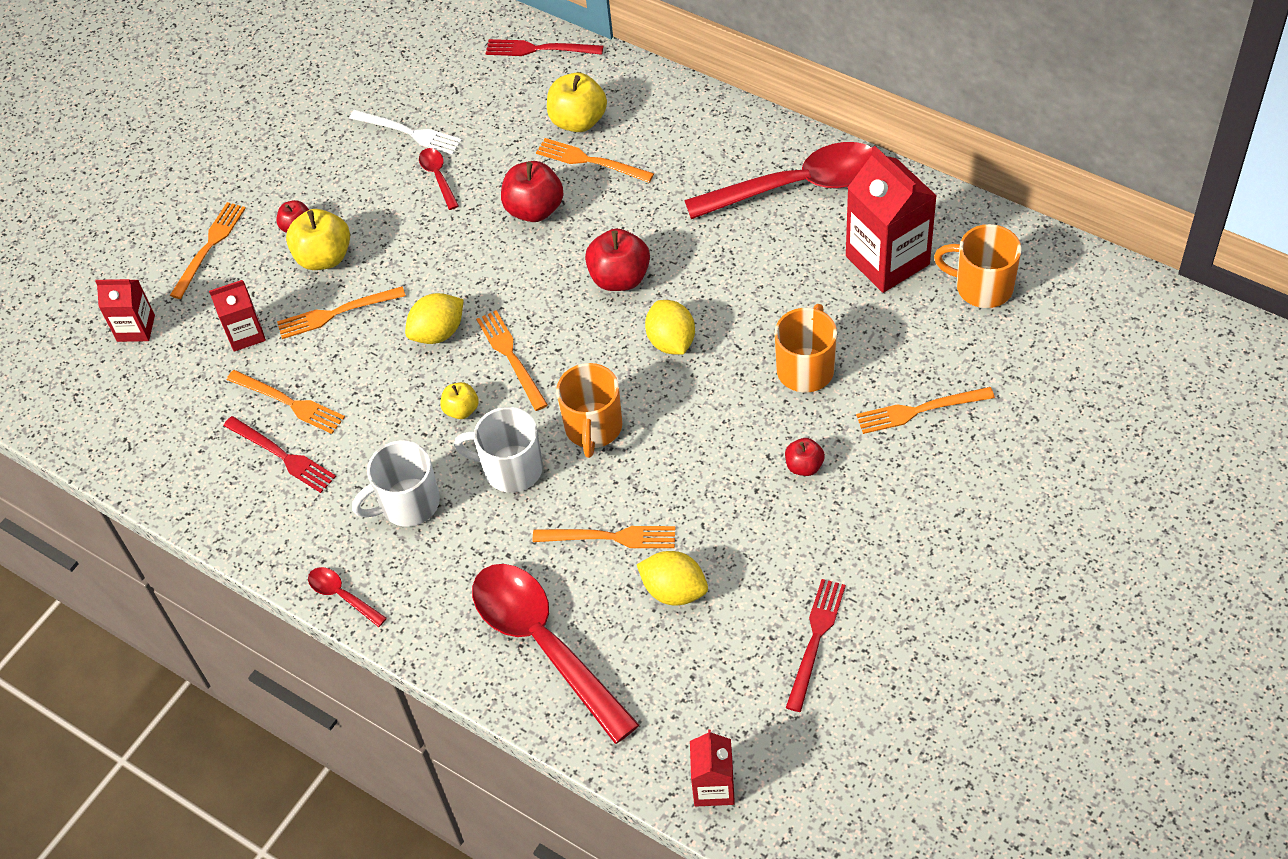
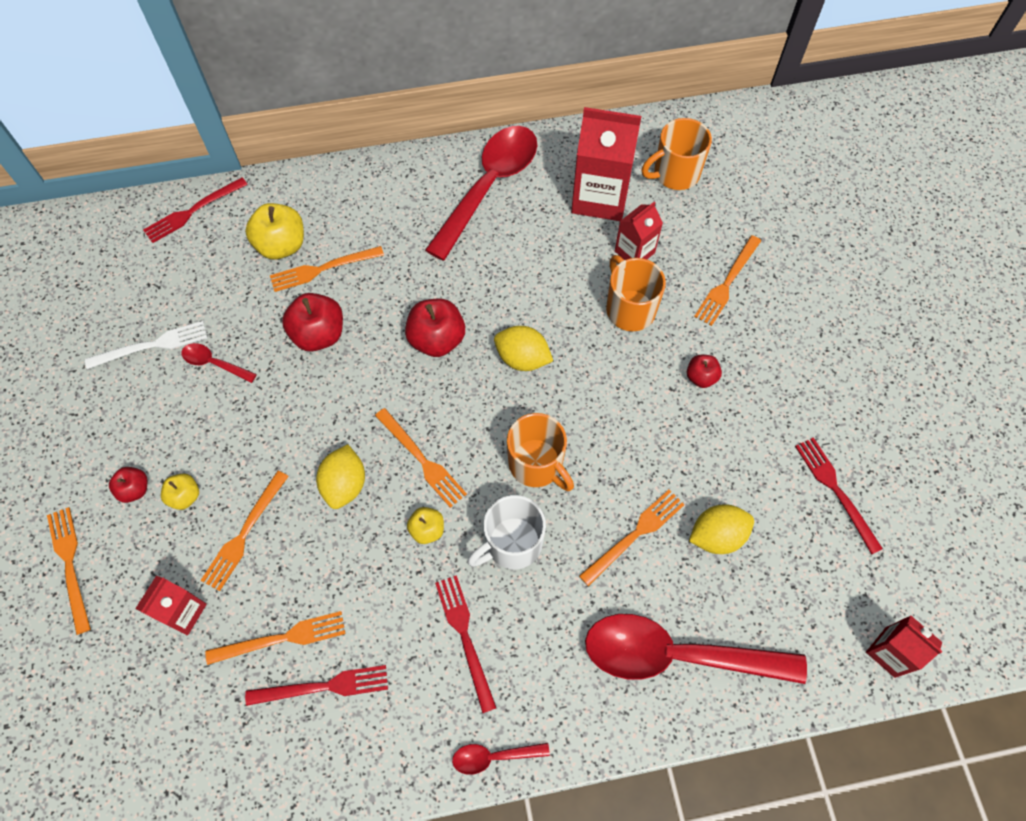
camera: 50 degrees left, 10 degrees up
red carton [95,279,155,342] -> red carton moved to [615,202,663,260]
yellow apple [286,209,350,270] -> yellow apple [161,474,199,510], size x0.57
white mug [352,440,440,527] -> red fork [435,575,496,713]
orange fork [476,310,548,411] -> orange fork turned 150 degrees counterclockwise [375,408,467,508]

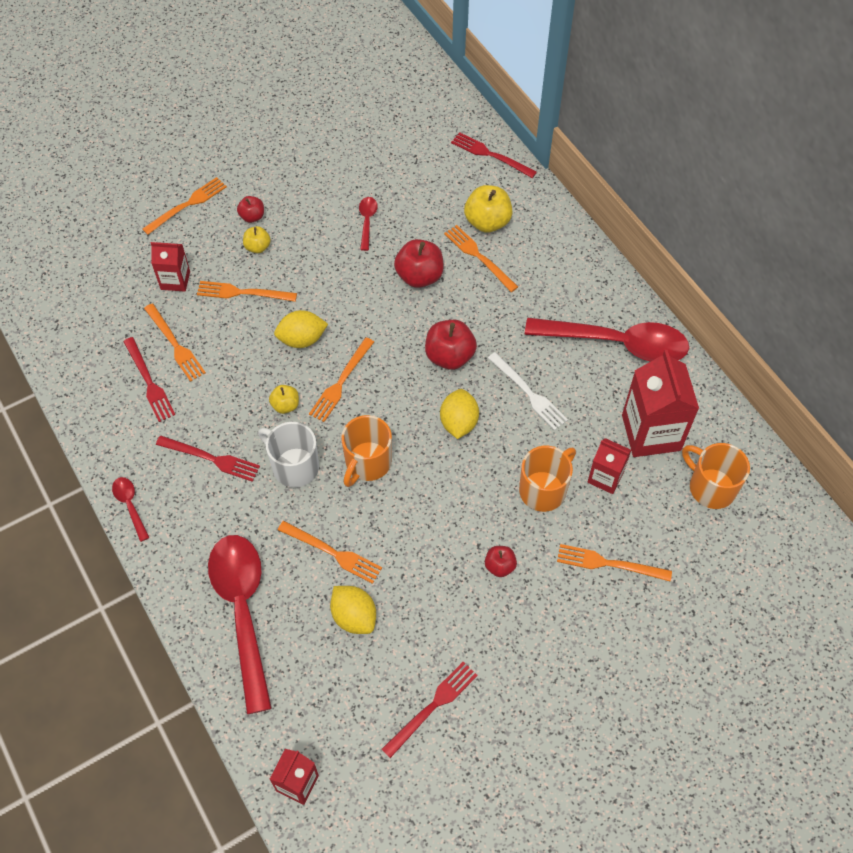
camera: 70 degrees right, 5 degrees down
white fork [85,321,207,369] -> white fork moved to [488,352,568,430]
red fork [435,575,496,713] -> red fork turned 60 degrees clockwise [156,436,260,482]

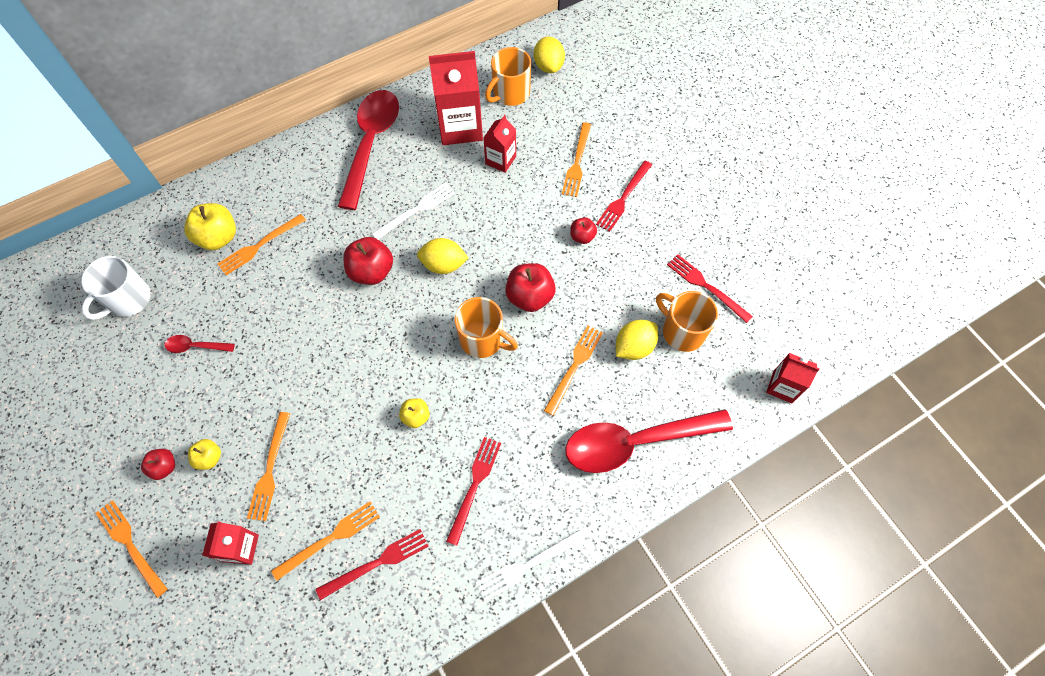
camera: 90 degrees left, 5 degrees up
red spoon [112,477,149,542] -> white fork [476,530,585,601]
white mug [258,422,319,488] -> white mug moved to [81,256,151,320]
yellow lemon [274,310,328,348] -> yellow lemon moved to [534,37,565,73]
orange fork [309,338,374,422] -> none
red apple [394,239,444,288] -> red apple moved to [505,263,556,312]
red fork [451,132,537,178] -> red fork moved to [596,161,652,232]
orange mug [519,446,576,512] -> orange mug moved to [656,291,718,352]

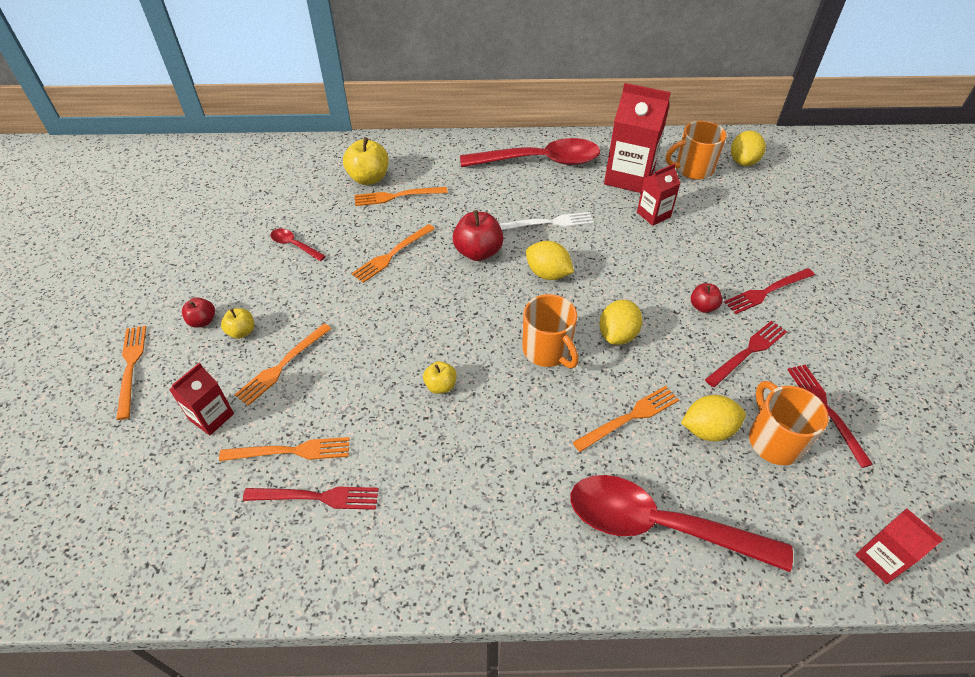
camera: 30 degrees right, 15 degrees down
white mug [81,256,151,320] -> none
red spoon [338,90,399,210] -> red spoon turned 45 degrees clockwise [460,138,600,167]
red fork [446,437,501,546] -> red fork moved to [705,321,787,387]
white fork [476,530,585,601] -> none
red apple [505,263,556,312] -> yellow lemon [599,300,642,345]
orange fork [562,122,591,197] -> orange fork moved to [352,224,435,283]

